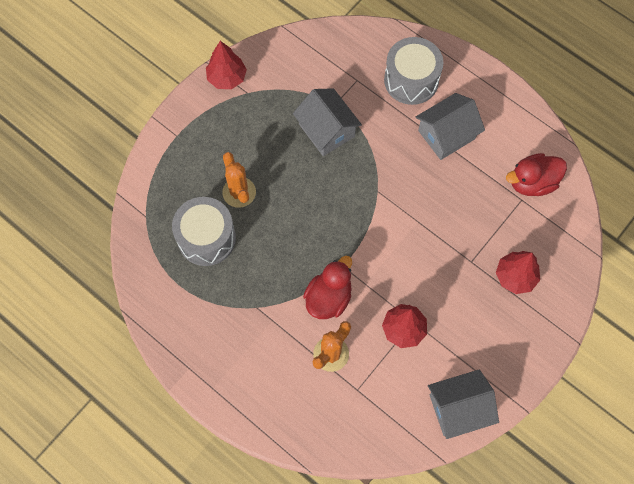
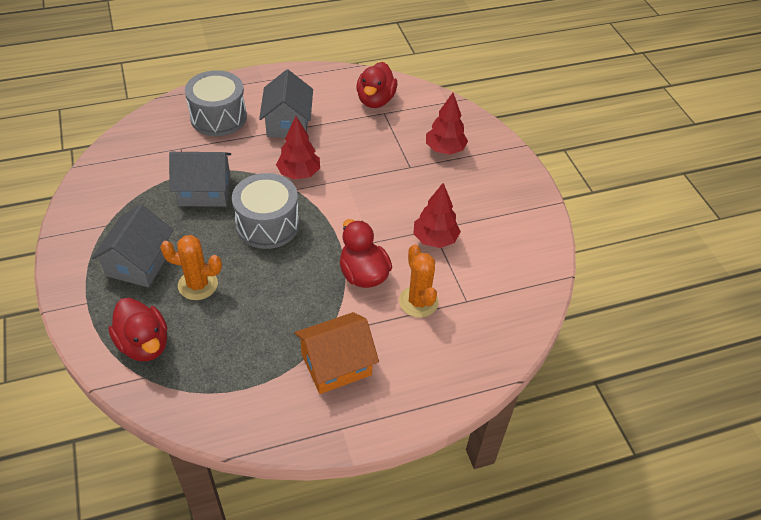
camera: 60 degrees left, 20 degrees down
grey drum [172,197,236,266] -> grey drum moved to [232,173,299,249]
red tree [206,41,247,89] -> red tree moved to [276,116,320,180]
grey house [428,369,499,439] -> grey house moved to [92,204,174,287]
none -> red duck [108,298,167,361]
none -> orange house [295,312,379,394]

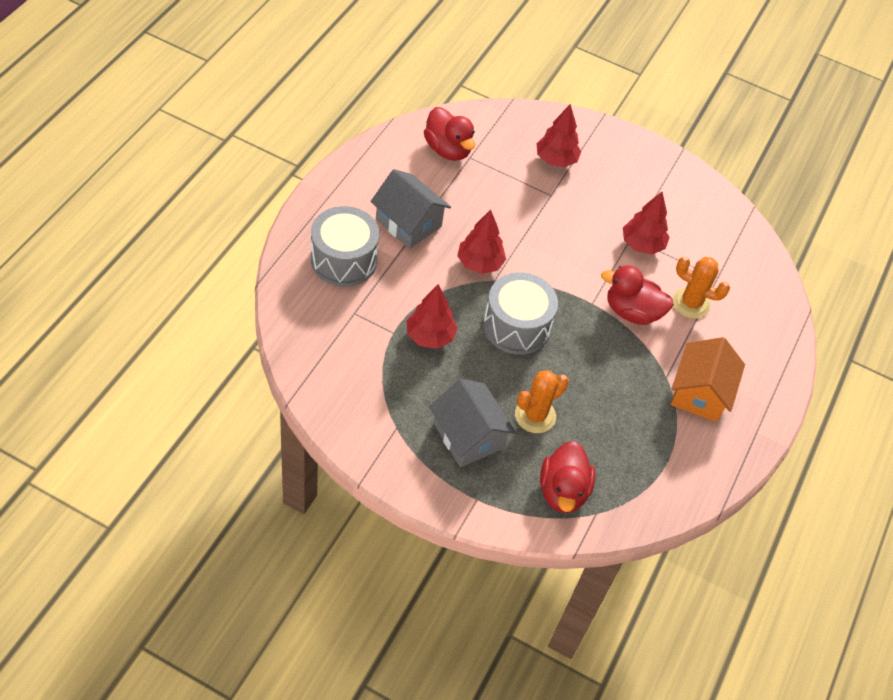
camera: 50 degrees left, 5 degrees up
red duck [108,298,167,361] -> red duck turned 90 degrees clockwise [540,441,595,513]
grey house [169,152,231,207] -> red tree [407,284,458,349]

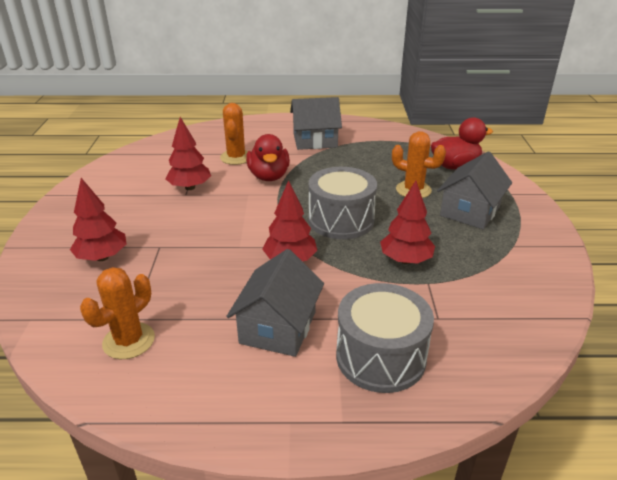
camera: 110 degrees left, 20 degrees down
red duck [424,107,475,161] -> orange cactus [80,267,155,359]
orange house [671,337,745,422] -> grey house [290,97,342,150]

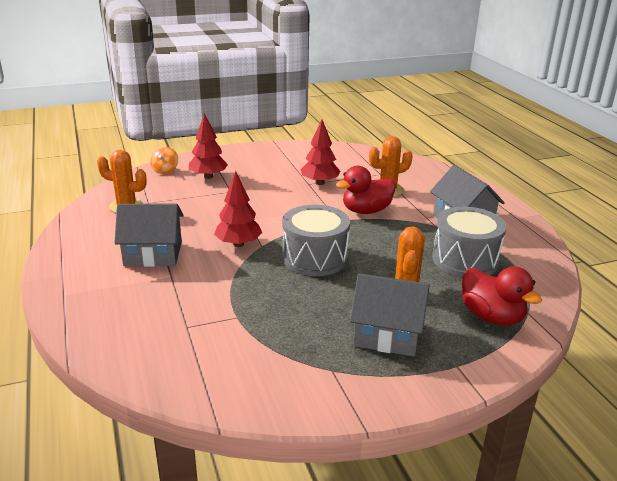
camera: 70 degrees right, 5 degrees down
grey drum [336,283,434,393] -> grey drum moved to [432,207,506,277]
red tree [380,181,435,264] -> none
none -> orange spinning top [150,147,178,174]

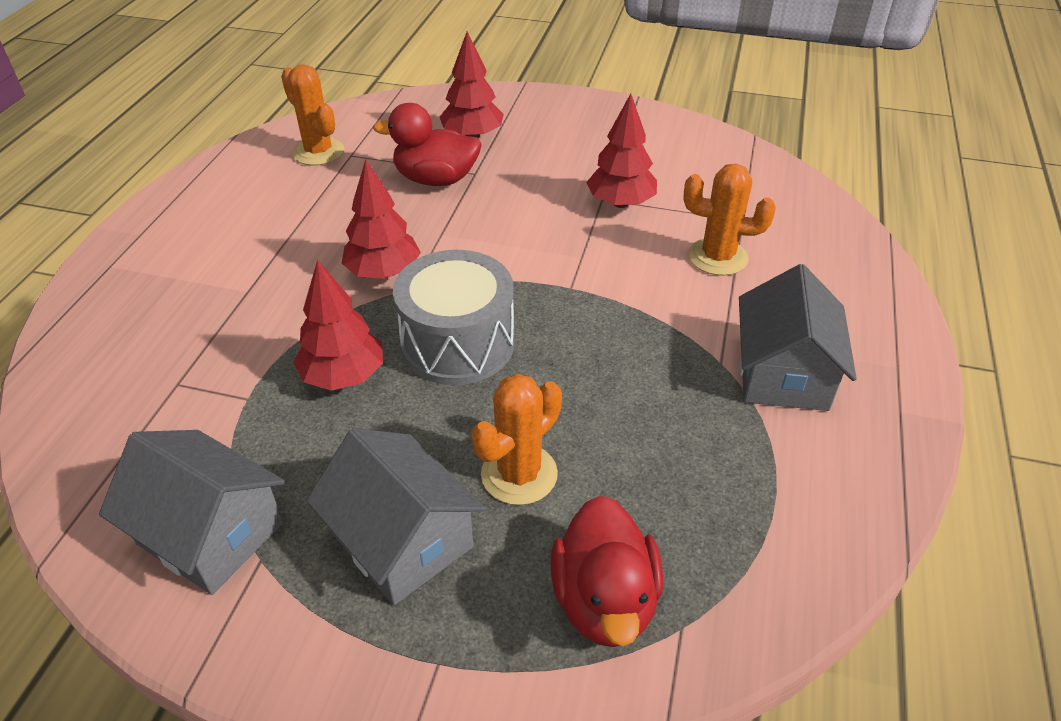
camera: 35 degrees right, 15 degrees up
grey house [114,204,184,267] -> grey house moved to [99,430,285,595]
orange spinning top [150,147,178,174] -> none
red duck [336,166,396,214] -> red duck moved to [373,103,482,186]
grey drum [432,207,506,277] -> none
none -> red tree [293,260,383,391]

